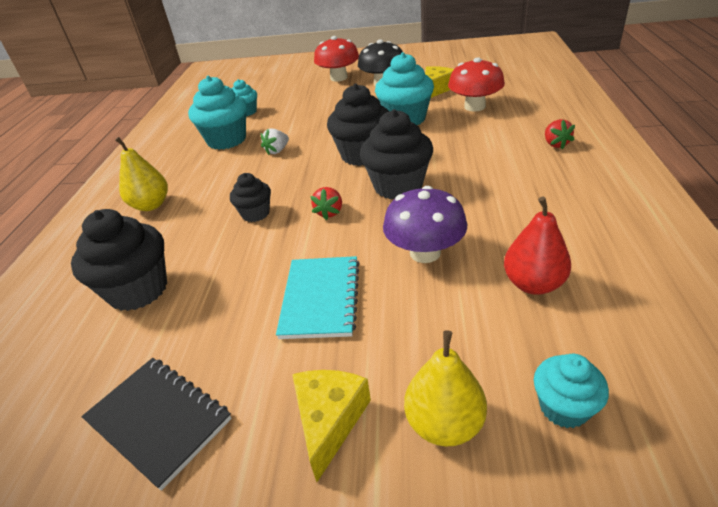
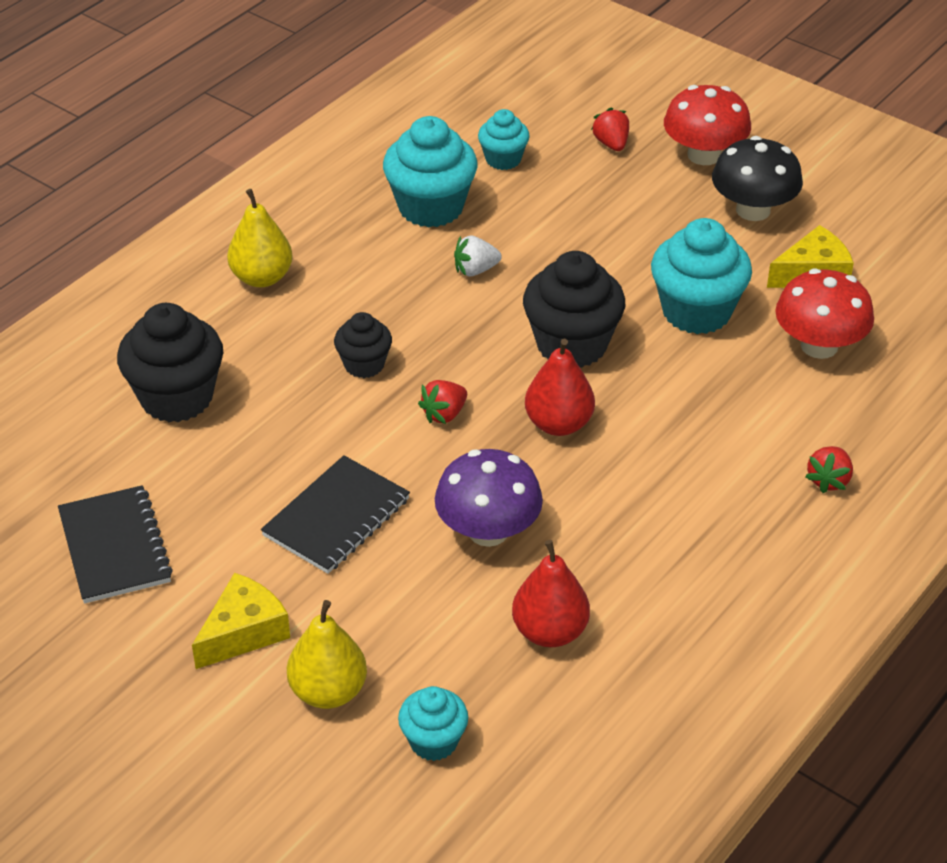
camera: 30 degrees right, 5 degrees up
turquoise notebook [276,256,360,339] -> black notebook [261,455,410,574]
black cupcake [360,109,433,199] -> red pear [525,339,595,436]
none -> red strawberry [591,107,629,151]

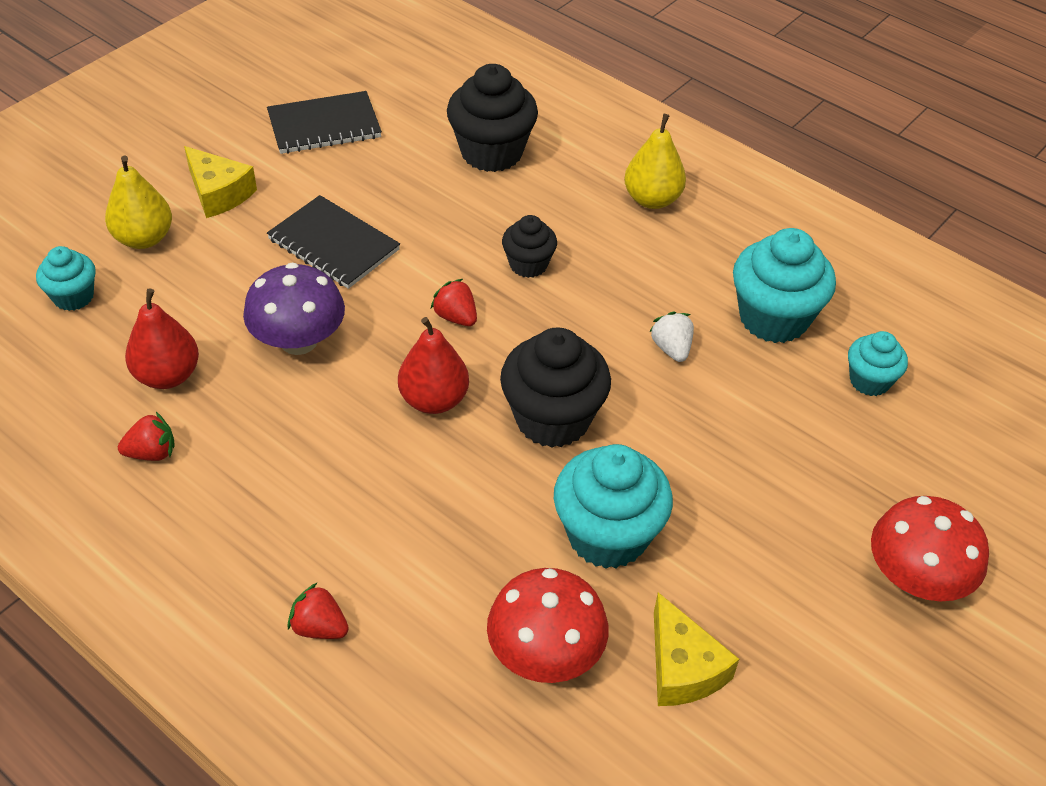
camera: 90 degrees right, 5 degrees up
red strawberry [591,107,629,151] -> red strawberry moved to [118,412,175,461]
black mushroom [712,136,803,221] -> none

